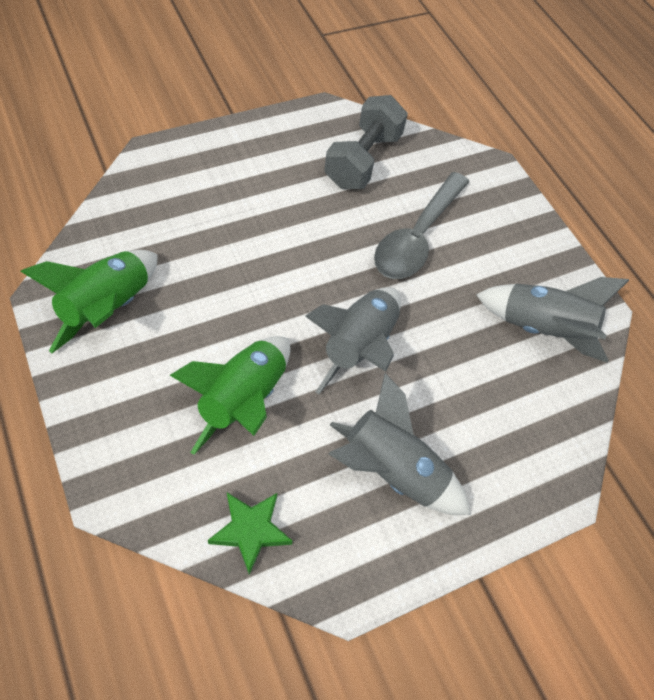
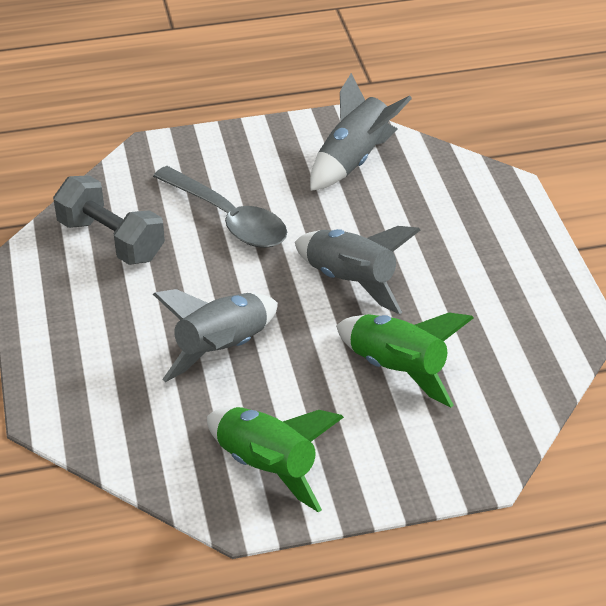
camera: 70 degrees left, 15 degrees down
green star [208,493,292,575] -> none
grey rocket [328,373,471,515] -> grey rocket moved to [153,289,278,382]

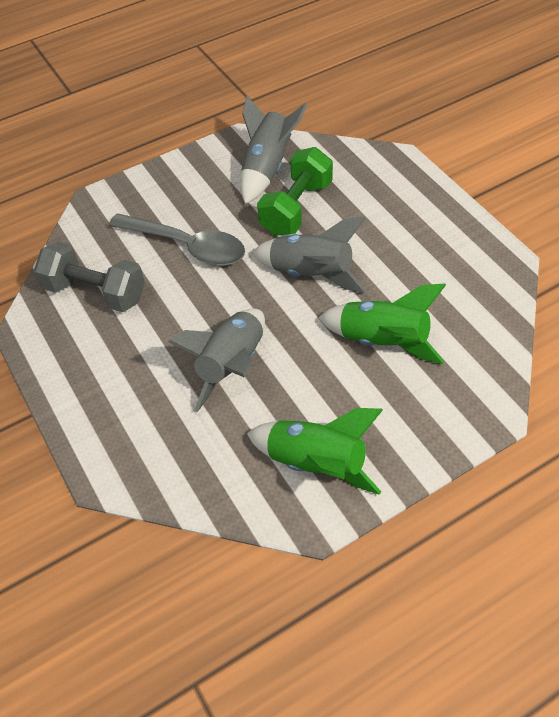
camera: 15 degrees left, 10 degrees up
none -> green dumbbell [257,147,333,236]

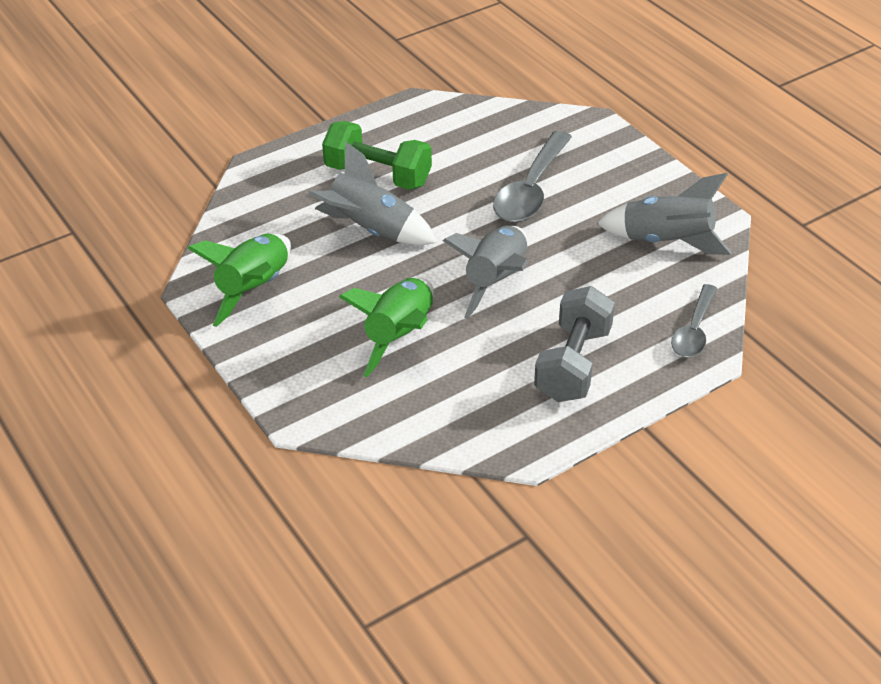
camera: 85 degrees right, 10 degrees down
grey dumbbell [34,242,145,312] -> grey dumbbell moved to [534,286,615,402]
green dumbbell [257,147,333,236] -> green dumbbell moved to [322,121,432,190]
none -> grey spoon [671,284,717,357]

